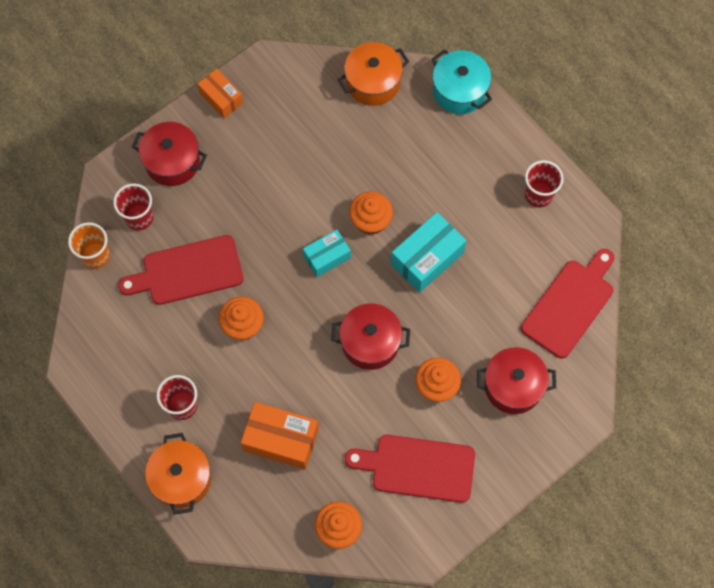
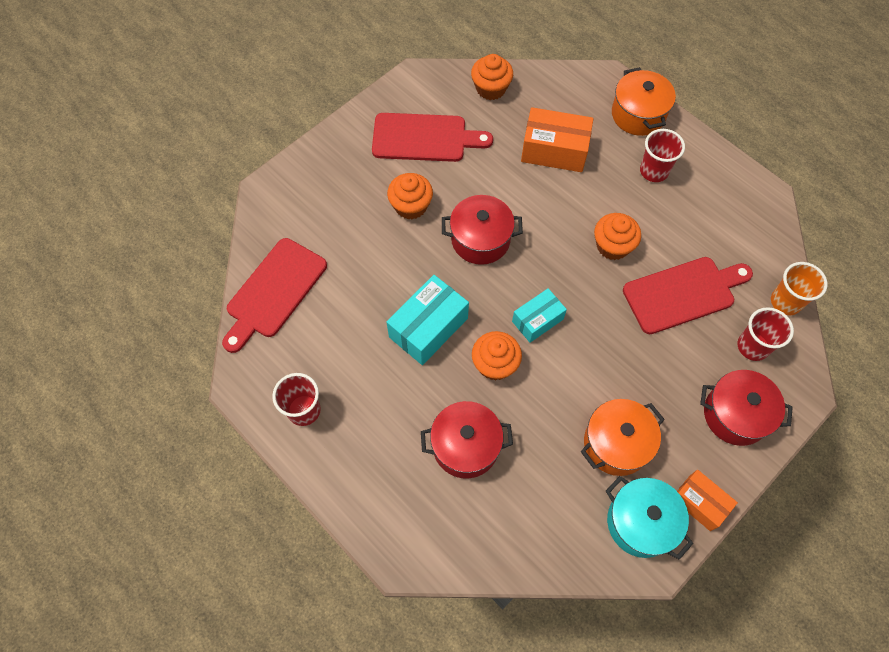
camera: 175 degrees right, 5 degrees down
orange pot [338,42,409,106] -> orange pot moved to [581,399,665,476]
turquoise pot [432,49,492,114] -> turquoise pot moved to [606,476,693,560]
red pot [477,347,556,414] -> red pot moved to [421,401,513,478]

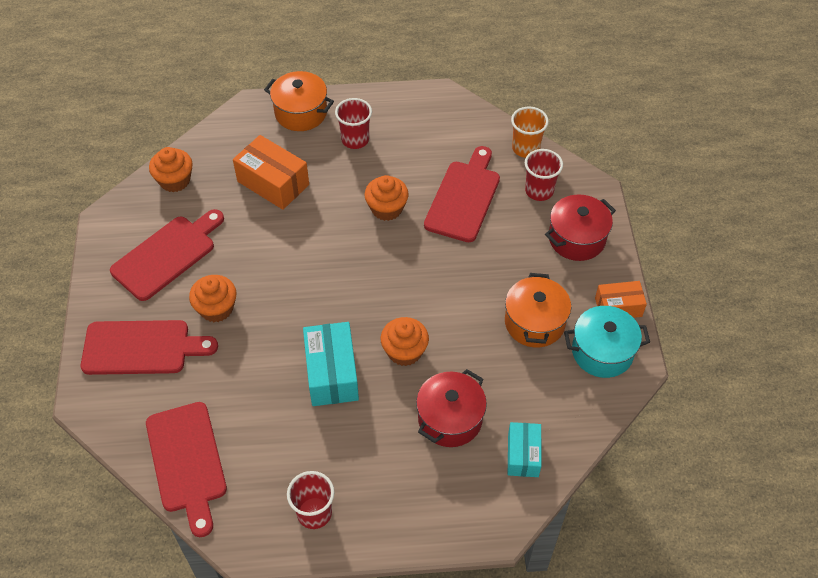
camera: 50 degrees left, 10 degrees down
red pot [442,195,523,265] -> none
turquoise box [512,288,567,343] -> turquoise box moved to [508,422,542,477]
orange box [521,107,593,172] -> orange box turned 75 degrees clockwise [233,135,309,210]
none -> red cutting board [81,320,218,375]

